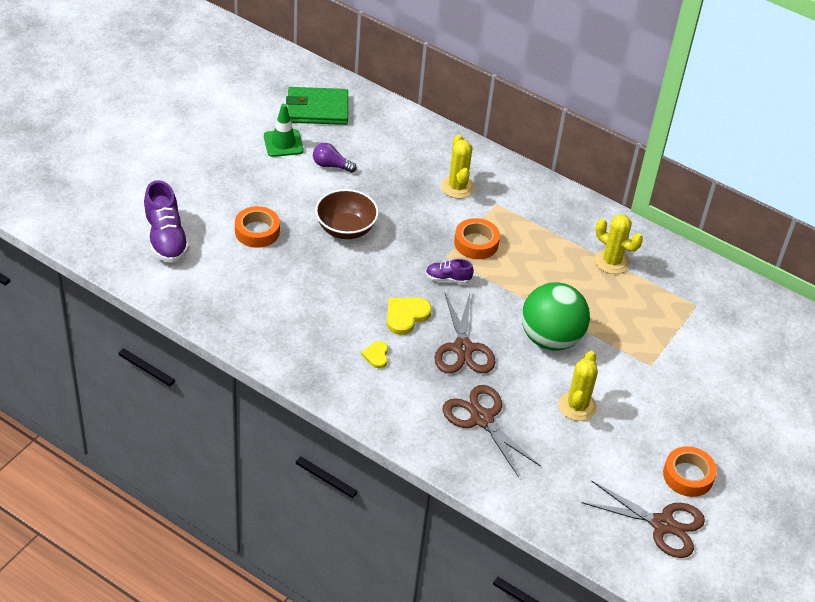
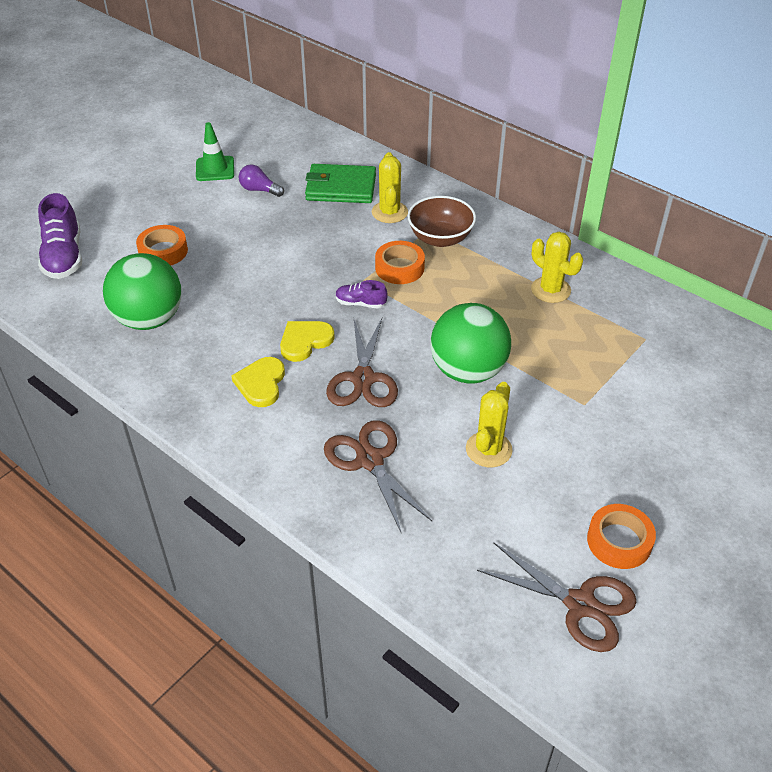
camera: 10 degrees right, 0 degrees up
green wallet [286,87,348,125] -> green wallet moved to [305,164,376,203]
brown bowl [315,189,379,239] -> brown bowl moved to [407,196,476,247]
yellow heart [361,341,388,368] -> yellow heart [231,357,285,407], size x1.64
none -> green ball [103,253,181,330]

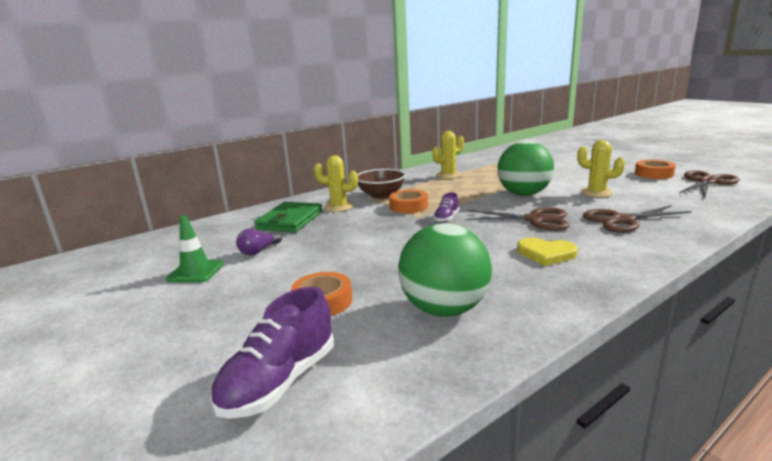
camera: 75 degrees left, 25 degrees down
purple shoe [38,193,82,279] -> purple shoe turned 120 degrees clockwise [210,287,334,419]
yellow heart [280,321,335,362] -> none

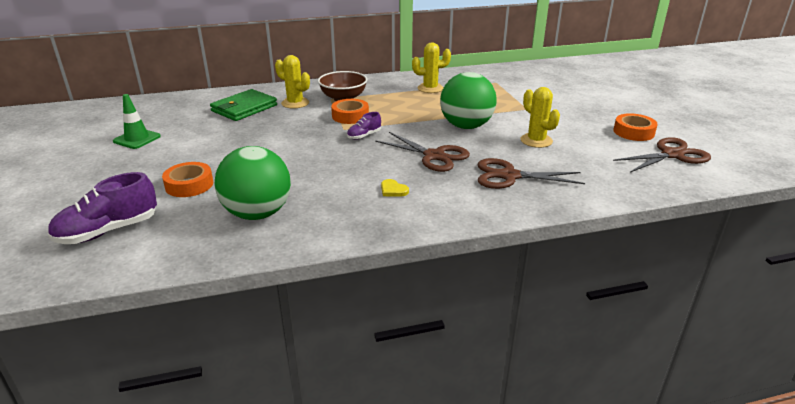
camera: 20 degrees right, 10 degrees up
purple light bulb [236,228,282,255] -> none
yellow heart [517,238,578,266] -> yellow heart [381,179,409,197], size x0.61

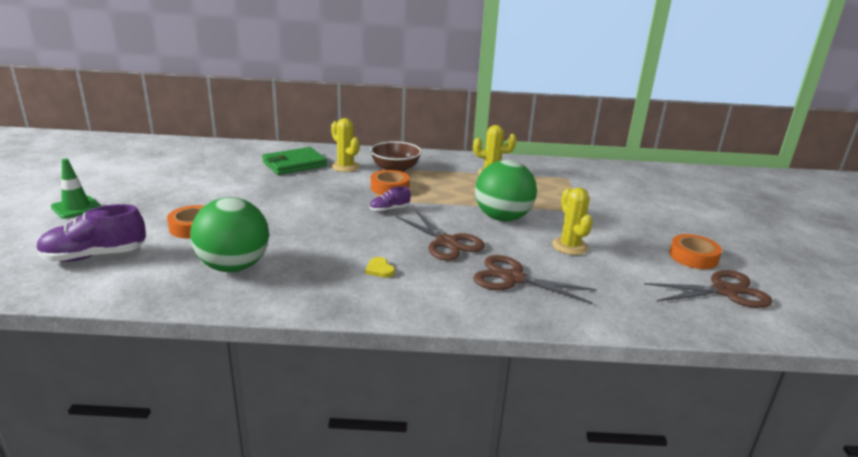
camera: 15 degrees right, 5 degrees down
green traffic cone [113,94,161,149] -> green traffic cone moved to [51,159,101,219]

